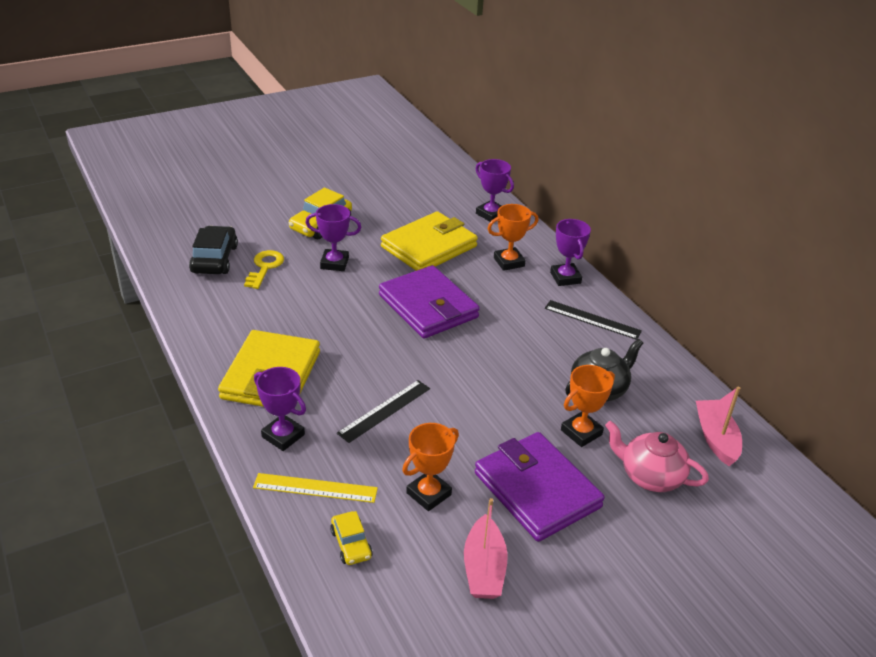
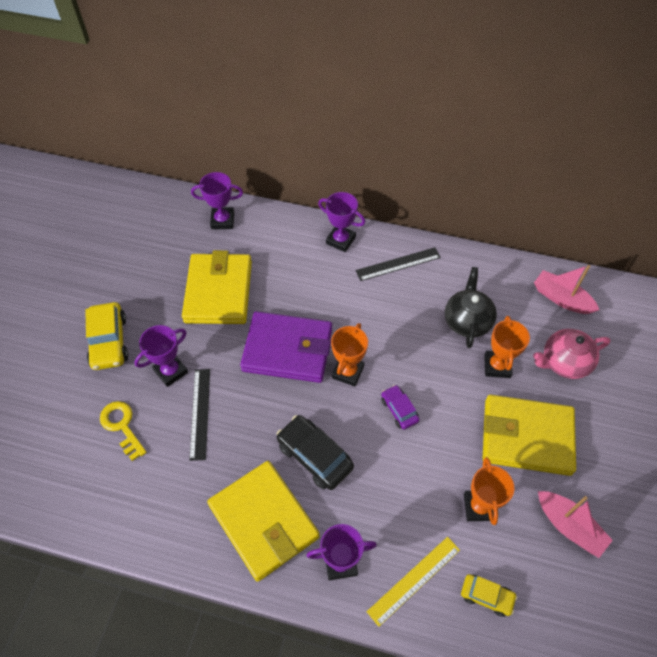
camera: 45 degrees left, 20 degrees up
black car [189,226,238,274] -> black car moved to [276,415,354,490]
black ruler [337,380,430,443] -> black ruler moved to [189,369,210,461]
purple wallet [475,432,605,542] -> yellow wallet [483,395,576,476]
orange trophy [488,204,539,271] -> orange trophy moved to [331,323,368,387]
none -> purple car [381,385,420,430]

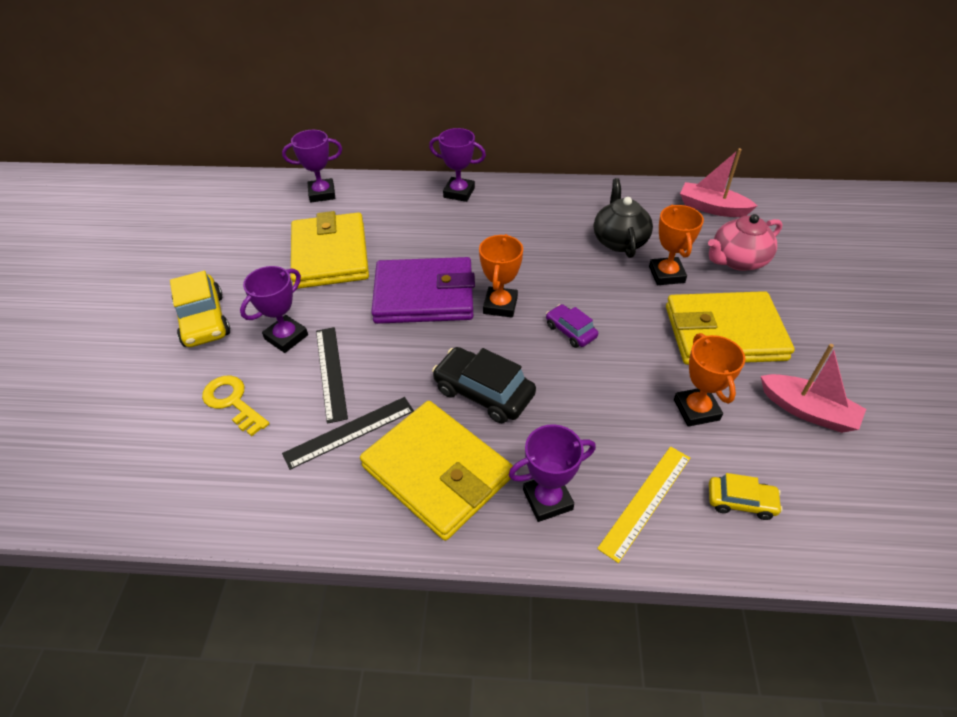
camera: 10 degrees left, 10 degrees down
black ruler [356,247,441,281] -> black ruler moved to [282,397,414,470]

